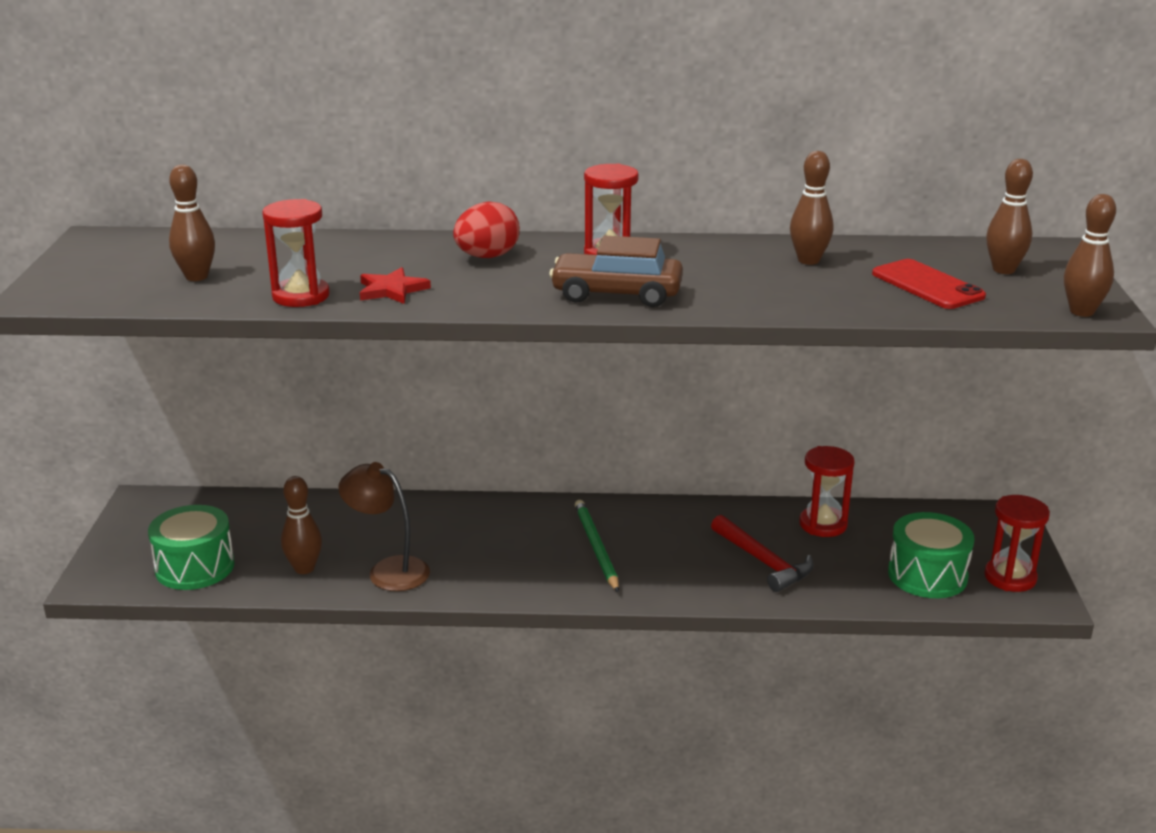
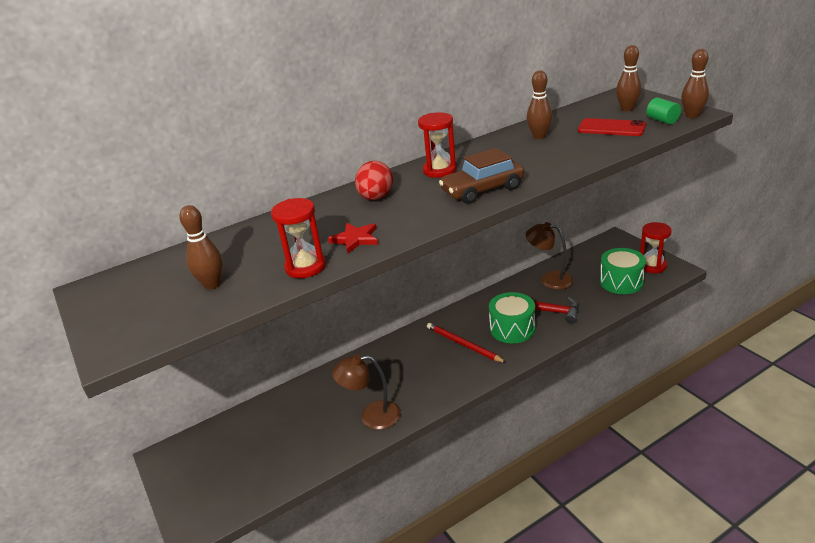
camera: 30 degrees left, 5 degrees up
green drum [148,505,235,590] -> green drum moved to [489,292,535,343]
brown bowling pin [281,476,322,574] -> none
green pencil [575,500,619,593] -> red pencil [427,323,507,363]
red hourglass [799,446,855,537] -> brown lamp [526,222,574,290]
none -> green cylinder [646,98,681,124]

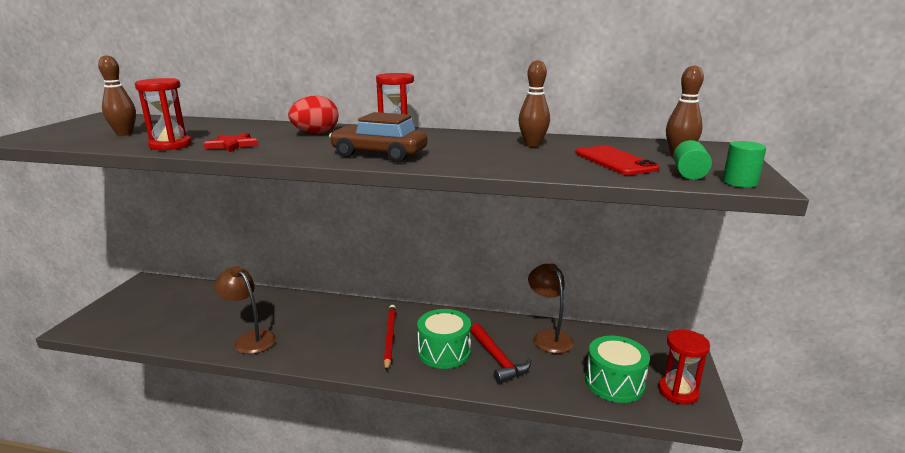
camera: 40 degrees right, 10 degrees down
brown bowling pin [681,49,709,118] -> green cylinder [722,141,766,188]

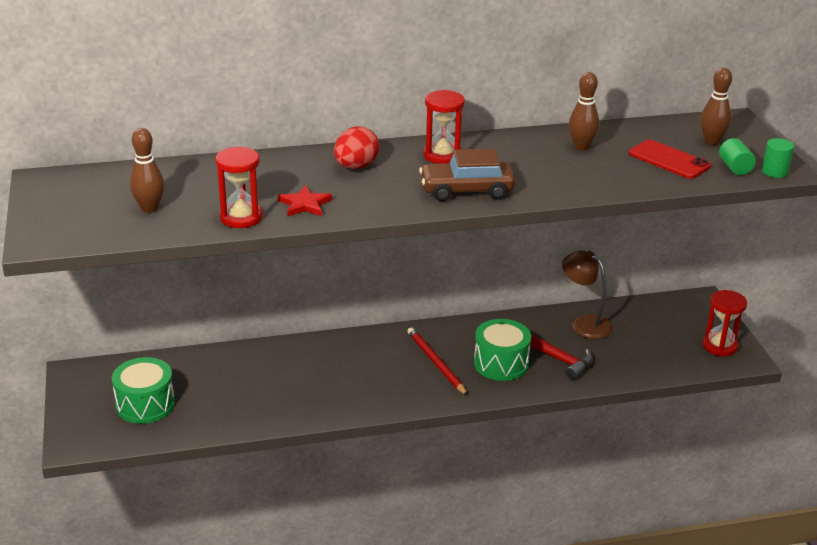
camera: 25 degrees left, 10 degrees up
brown lamp [214,266,276,354] -> none
green drum [586,336,650,403] -> green drum moved to [112,357,175,424]

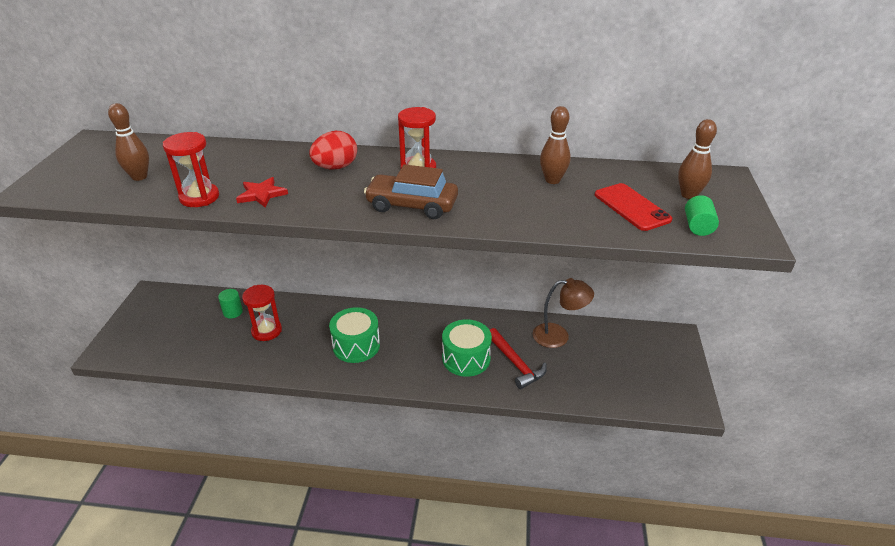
camera: 20 degrees right, 5 degrees up
green drum [112,357,175,424] -> green drum moved to [329,307,380,363]
red pencil [407,327,468,396] -> none
brown lamp [562,250,613,339] -> brown lamp turned 120 degrees clockwise [533,278,594,348]
red hourglass [703,290,747,357] -> red hourglass moved to [242,285,282,341]
green cylinder [762,138,794,178] -> green cylinder moved to [218,289,243,319]

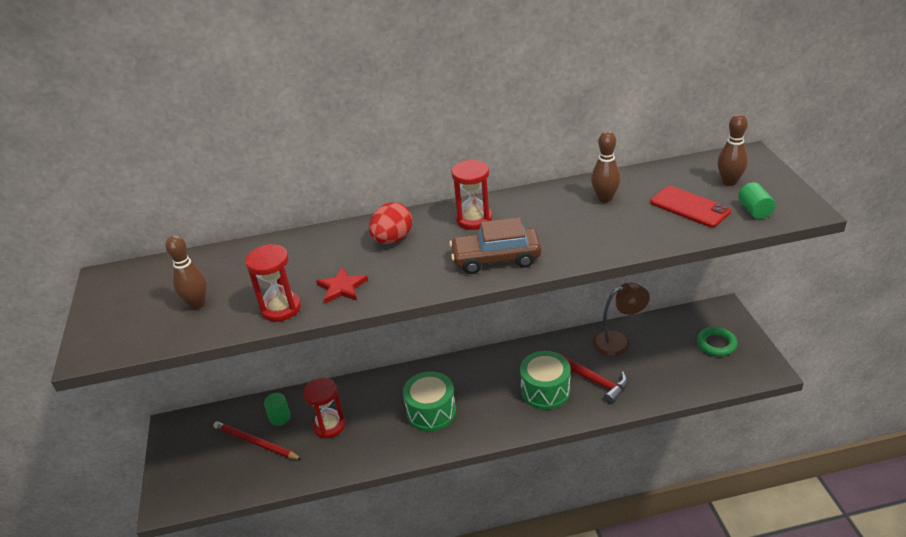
camera: 15 degrees left, 0 degrees up
none -> red pencil [213,421,302,460]
none -> green ring [697,327,738,356]

